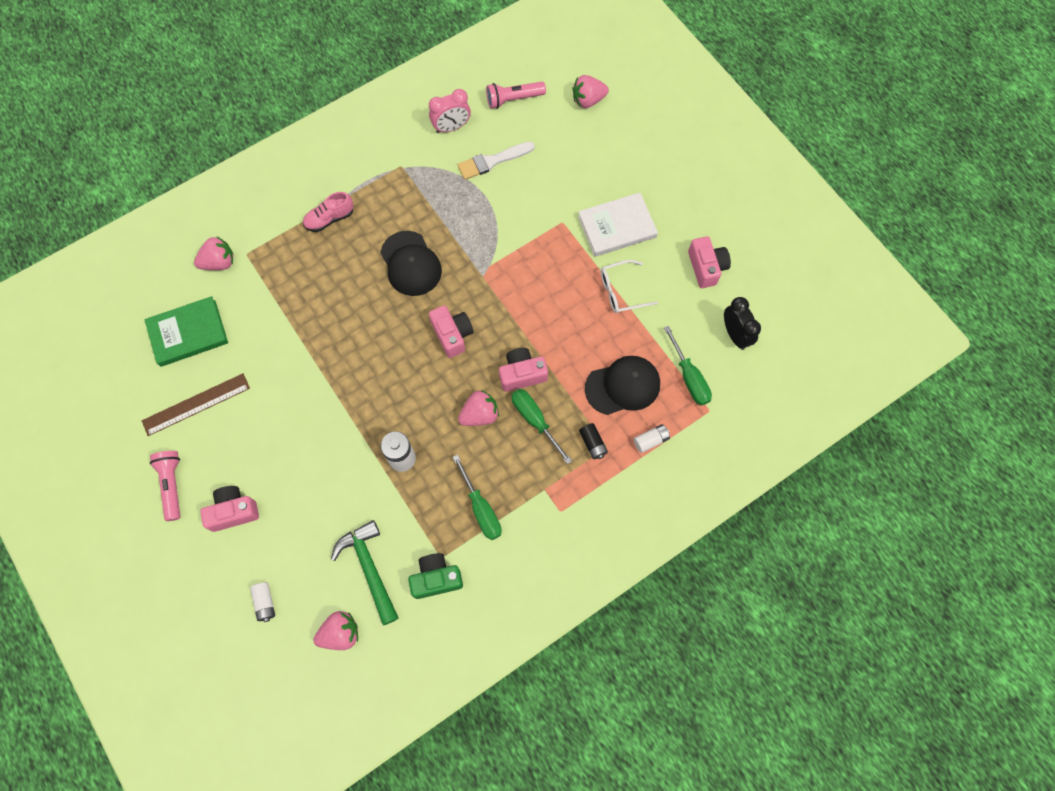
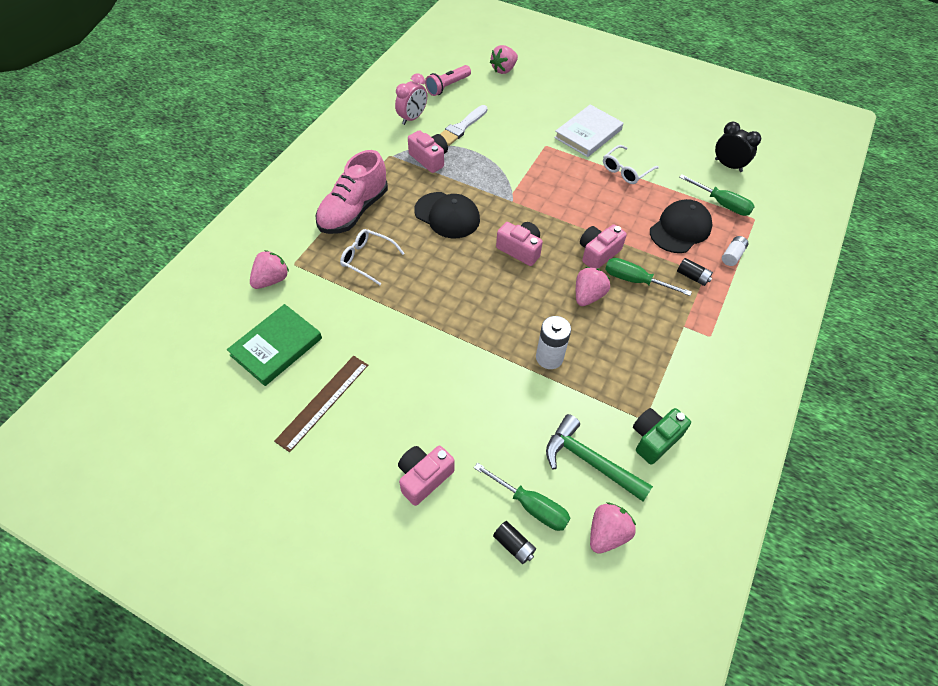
camera: 30 degrees left, 15 degrees down
pink flashlight [150,451,180,521] -> none
white battery [250,582,275,622] -> black battery [493,521,536,564]
pink shoe [303,192,354,232] -> pink shoe [316,150,388,234], size x1.80
green screwdriver [452,455,502,540] -> green screwdriver moved to [474,463,570,531]
pink camera [688,236,731,288] -> pink camera moved to [408,130,448,173]
none -> white glasses [340,229,405,285]

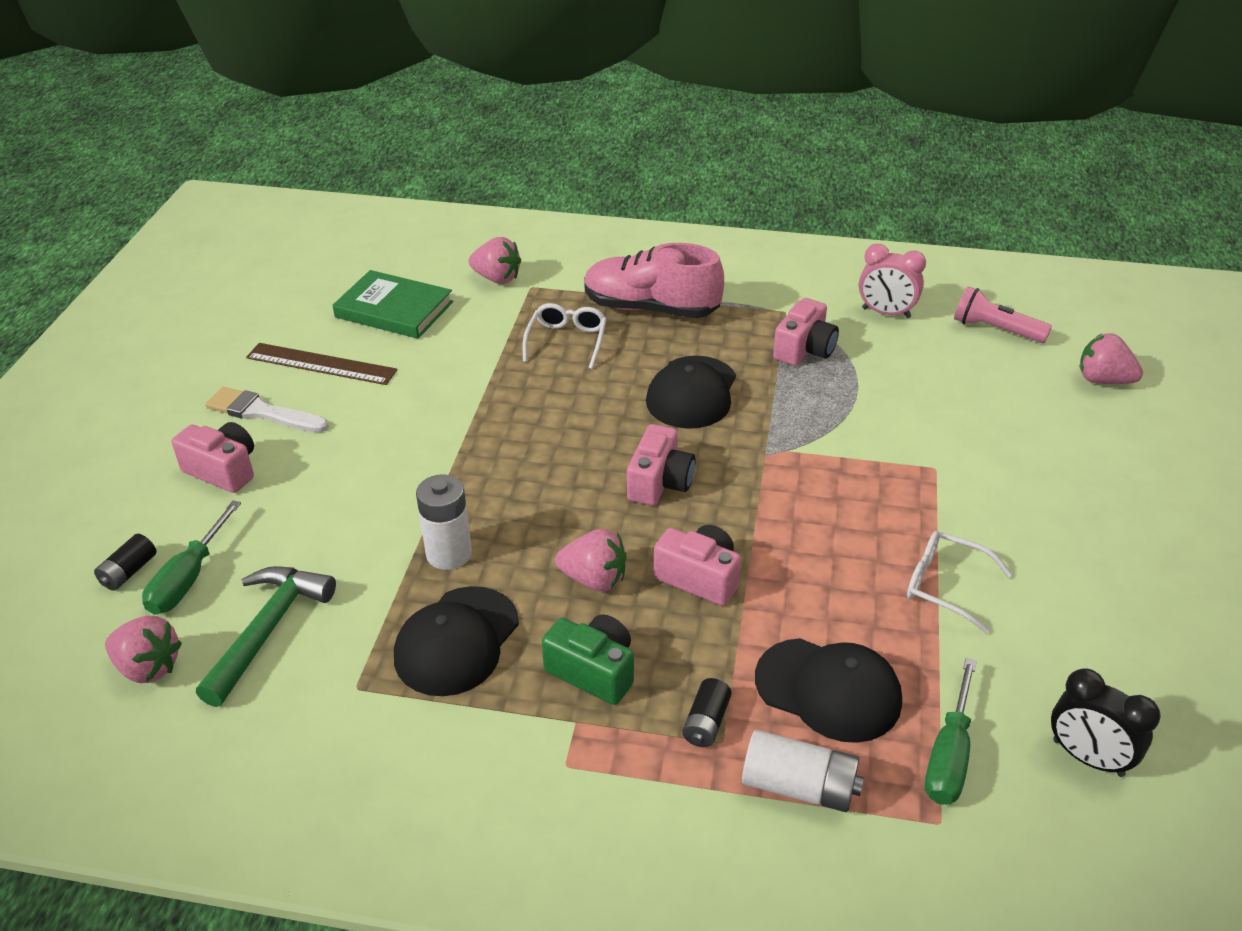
camera: 75 degrees right, 15 degrees down
white brush [440,105,488,146] -> white brush moved to [205,387,329,433]
white book [554,104,623,157] -> none
green screwdriver [605,258,692,296] -> none
green camera [633,408,691,464] -> green camera moved to [542,615,634,705]
black clock [715,122,761,172] -> black clock turned 105 degrees clockwise [1051,668,1161,777]
white battery [722,236,748,266] -> white battery [742,730,864,812], size x1.61
none -> black cap [394,586,519,696]

